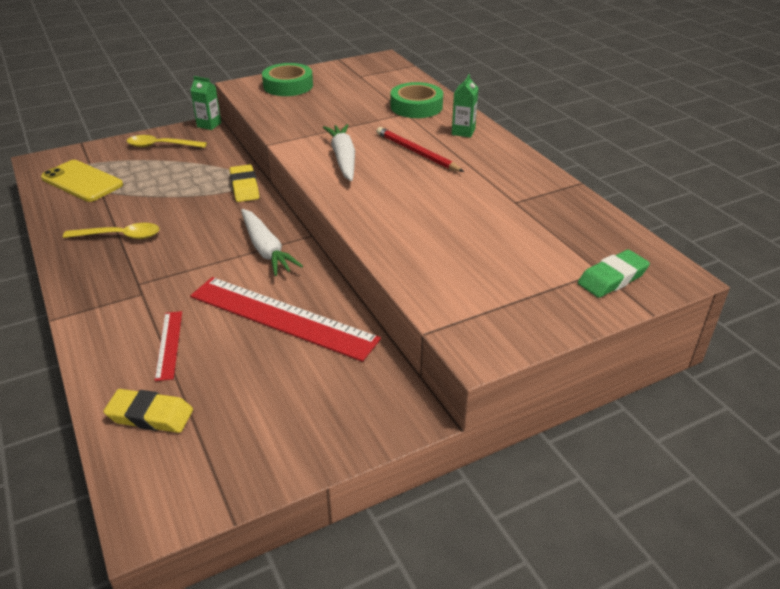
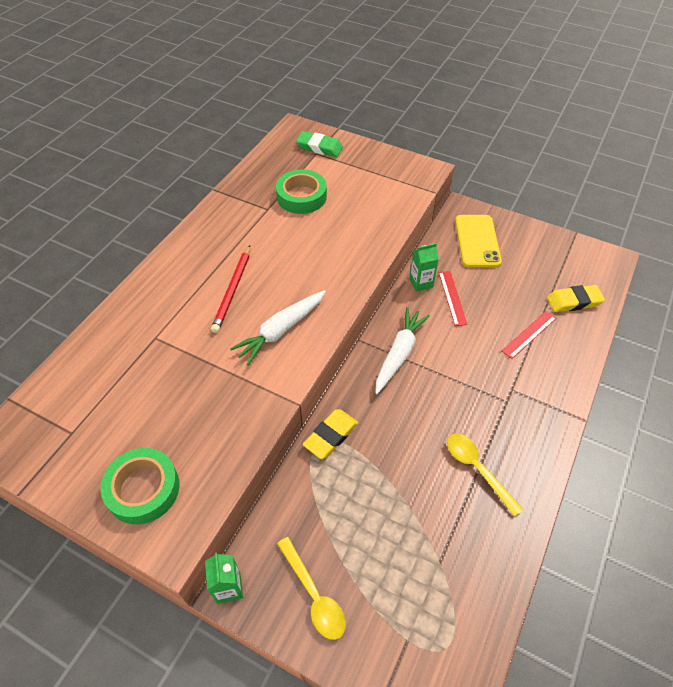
camera: 125 degrees left, 15 degrees up
yellow phone [41,160,123,202] -> yellow phone moved to [455,215,502,267]
yellow eraser [103,389,193,433] -> yellow eraser turned 75 degrees counterclockwise [547,285,605,312]
red ruler [190,277,381,362] -> red ruler [439,271,468,326], size x0.47
green tape [390,82,443,118] -> green tape moved to [276,169,327,214]
green carton [452,74,478,138] -> green carton moved to [409,243,439,292]

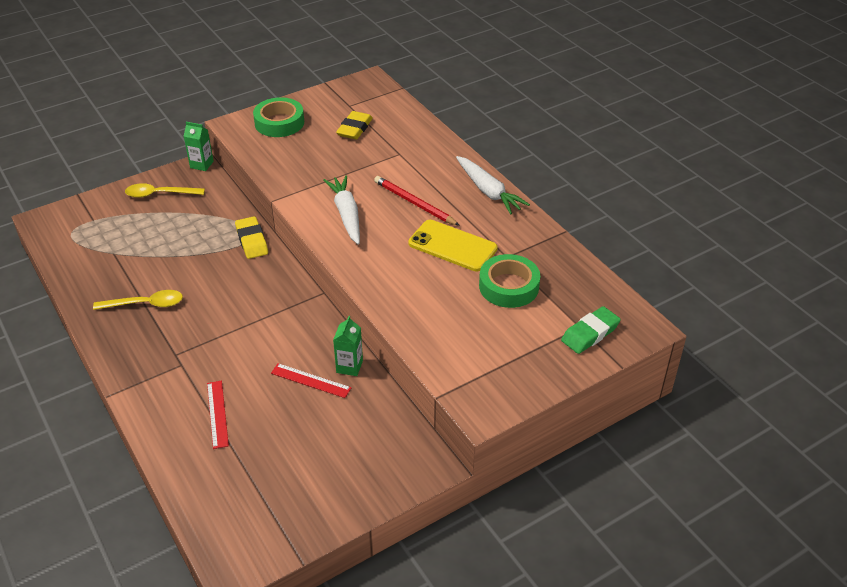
camera: 120 degrees right, 10 degrees down
white carrot [375,307,430,394] -> white carrot moved to [456,156,530,214]
yellow phone [455,215,502,267] -> yellow phone moved to [408,220,498,271]
yellow eraser [547,285,605,312] -> yellow eraser moved to [336,111,373,139]

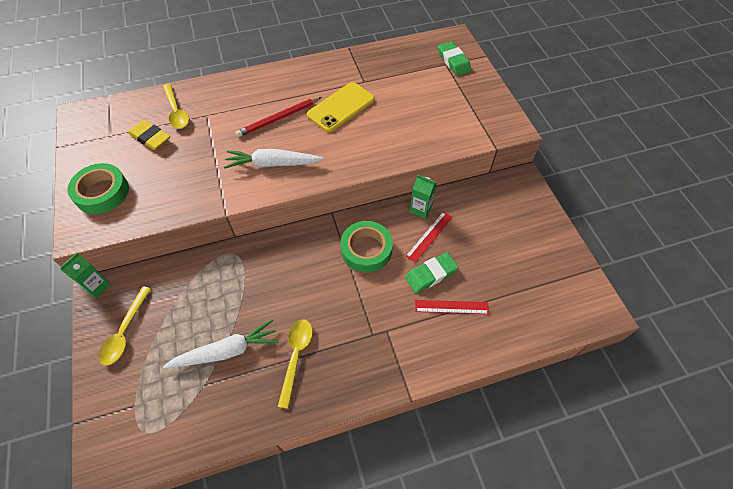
camera: 75 degrees left, 15 degrees up
yellow eraser [235,216,268,259] -> none
white carrot [456,156,530,214] -> white carrot moved to [163,319,279,368]
green tape [479,254,540,308] -> green tape moved to [340,221,393,273]
none -> yellow spoon [163,84,189,129]
none -> green eraser [405,252,459,293]

